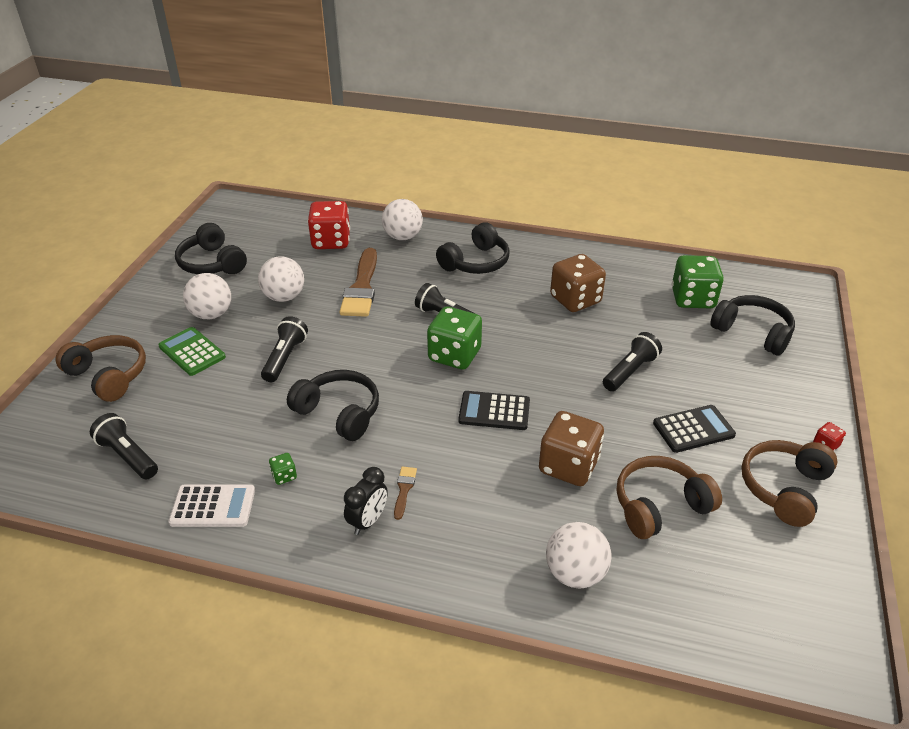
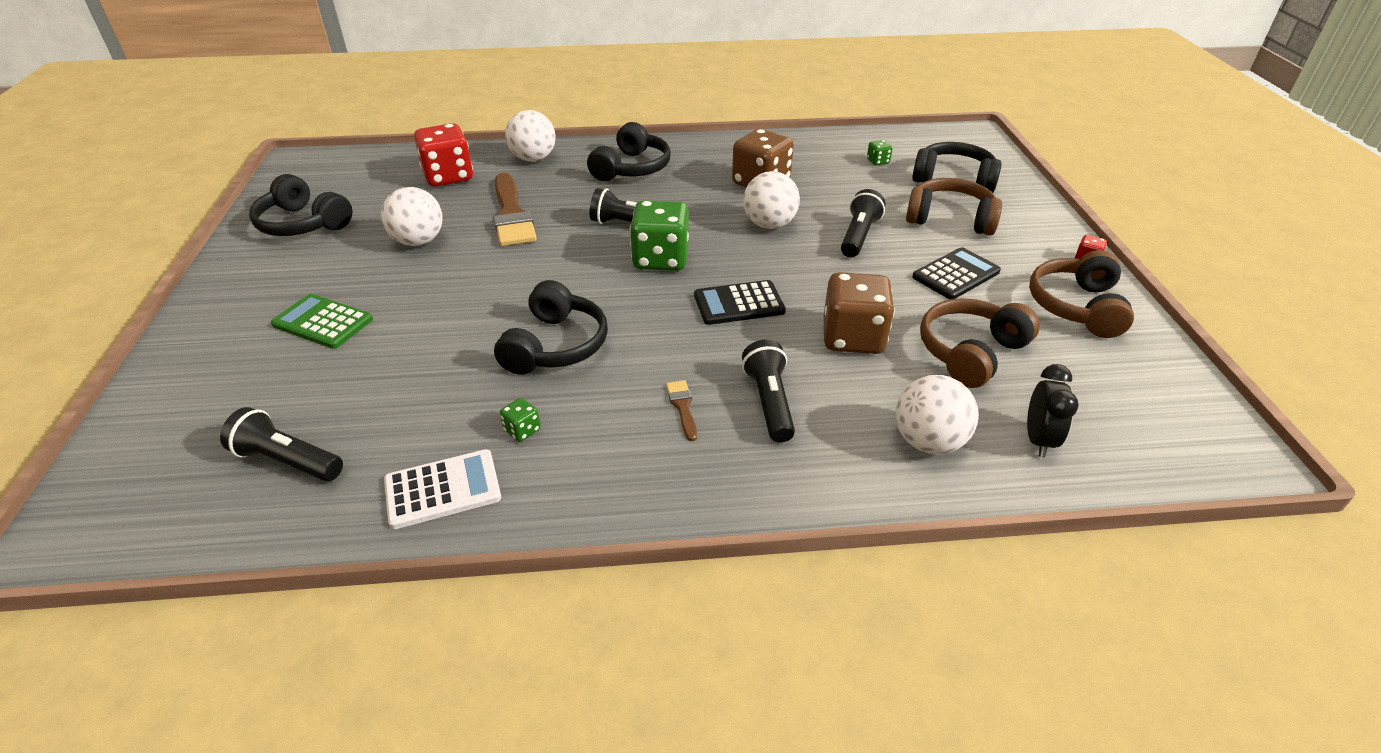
camera: 20 degrees left, 0 degrees up
brown headphones [56,335,146,402] -> brown headphones moved to [906,178,1002,236]
white ball [183,273,231,319] -> white ball moved to [743,171,800,229]
black flashlight [261,316,308,382] -> black flashlight moved to [742,340,795,443]
black headphones [287,370,379,441] -> black headphones turned 90 degrees clockwise [494,280,608,375]
black clock [344,467,388,535] -> black clock moved to [1027,364,1079,458]
green dice [672,255,724,308] -> green dice [867,140,893,165], size x0.43

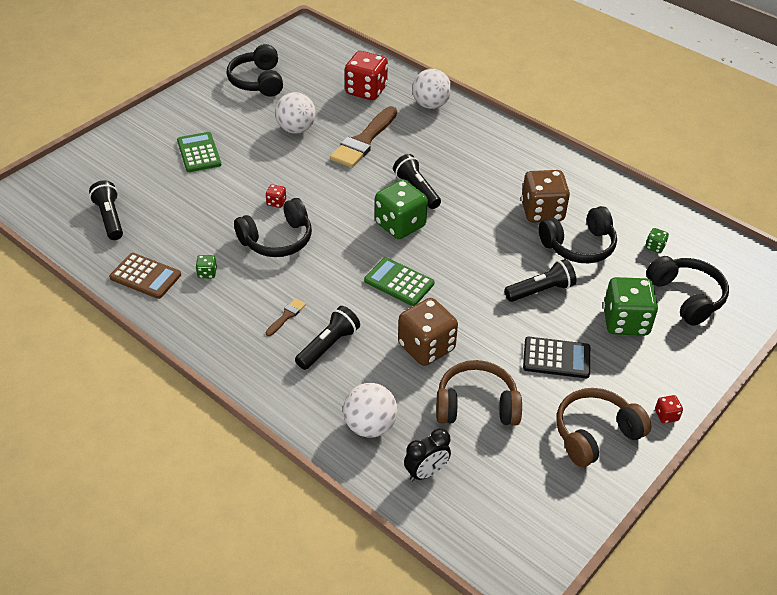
camera: 45 degrees right, 5 degrees up
white calculator [384,449,501,529] -> brown calculator [109,253,181,299]
black headphones [587,122,671,181] -> black headphones moved to [539,206,617,263]
black calculator [694,280,786,325] -> green calculator [364,257,434,306]
white ball [743,171,800,229] -> none
brown headphones [906,178,1002,236] -> green dice [603,277,658,336]
none -> red dice [266,184,286,208]

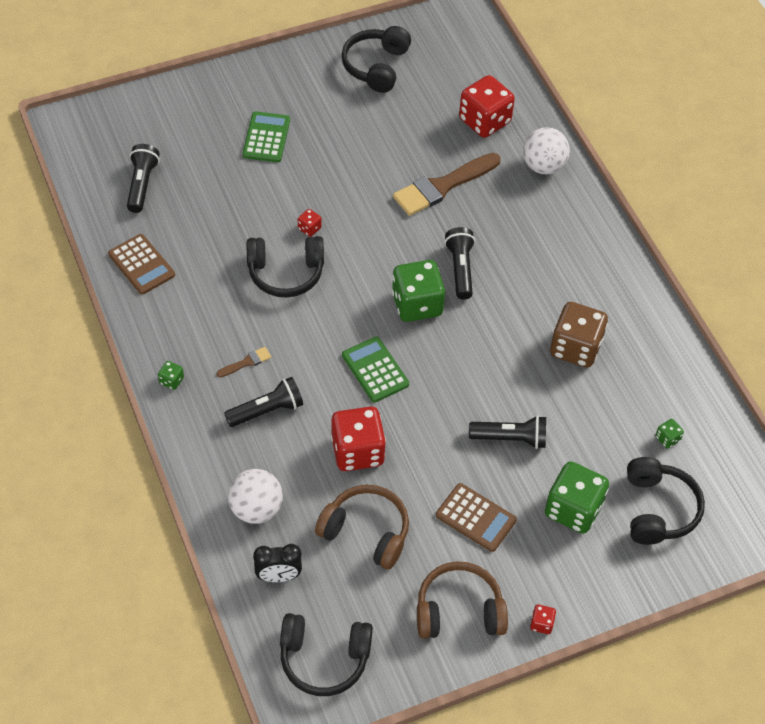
camera: 25 degrees right, 10 degrees up
green dice [196,255,217,278] -> green dice moved to [158,361,184,390]
white ball [275,92,316,134] -> none
brown dice [398,298,458,366] -> red dice [331,406,386,471]
black calculator [523,337,590,378] -> brown calculator [436,483,517,552]
black headphones [539,206,617,263] -> black headphones moved to [280,613,373,696]

